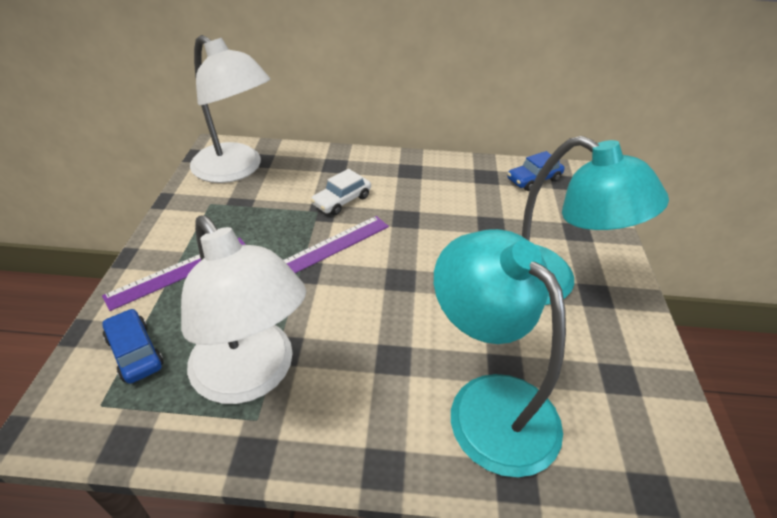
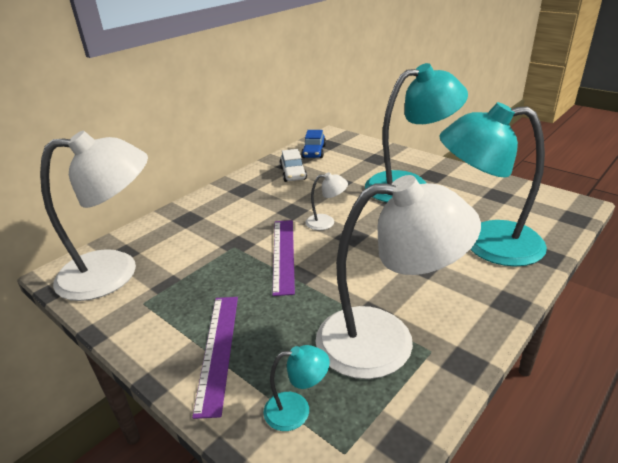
camera: 50 degrees left, 10 degrees down
blue car [102,309,164,384] -> turquoise lamp [263,345,330,431]
white car [311,169,371,215] -> white car moved to [279,149,307,182]
none -> white lamp [306,172,348,230]

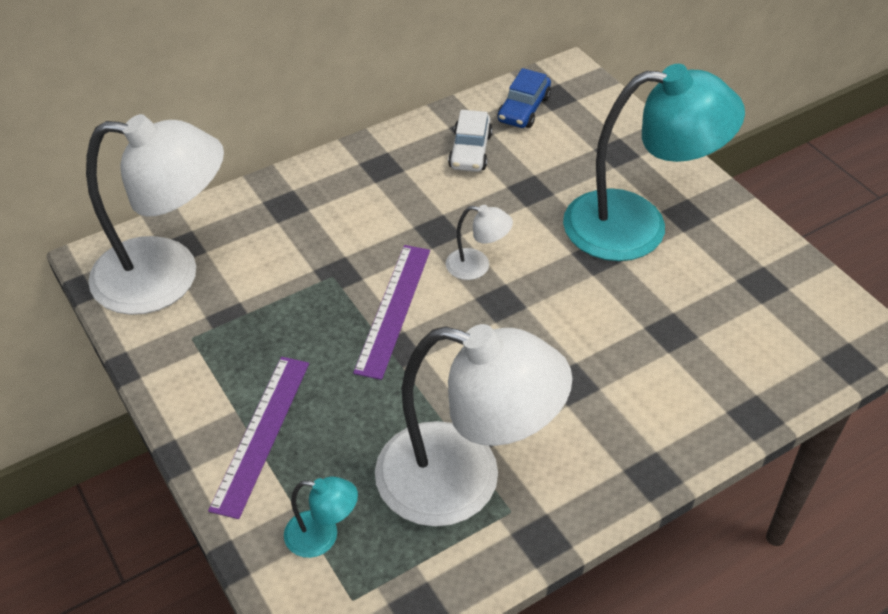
camera: 15 degrees right, 15 degrees up
turquoise lamp [439,102,547,267] -> none

